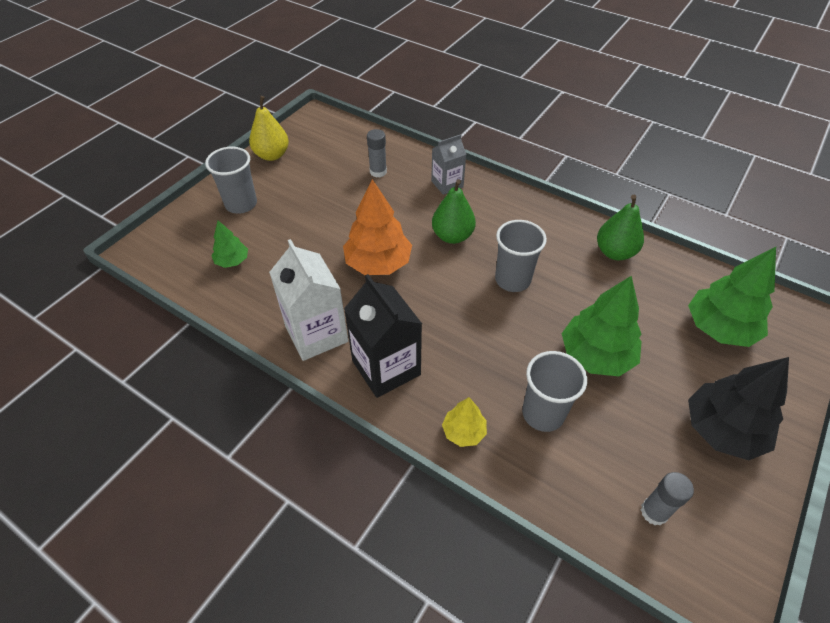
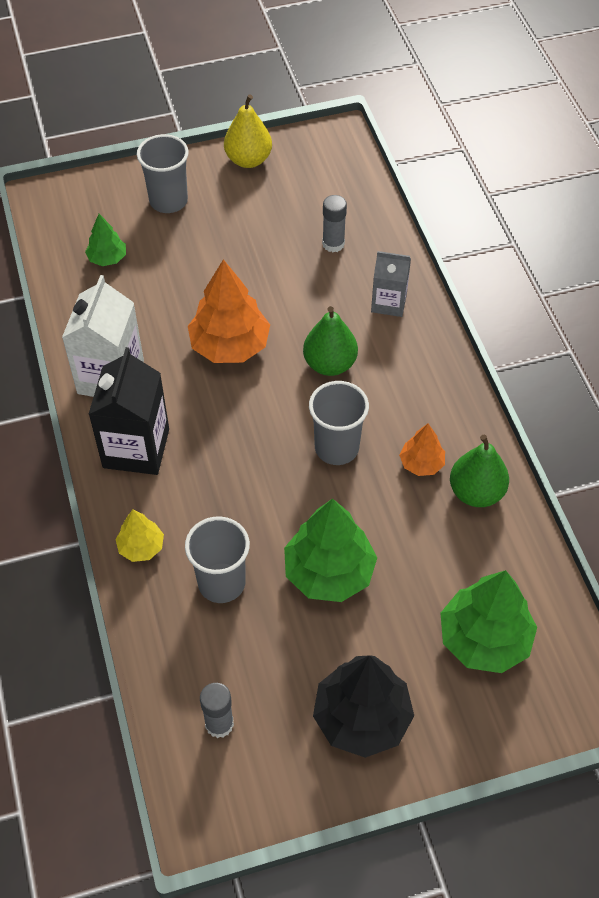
camera: 40 degrees right, 5 degrees up
none -> orange tree [399,424,445,476]

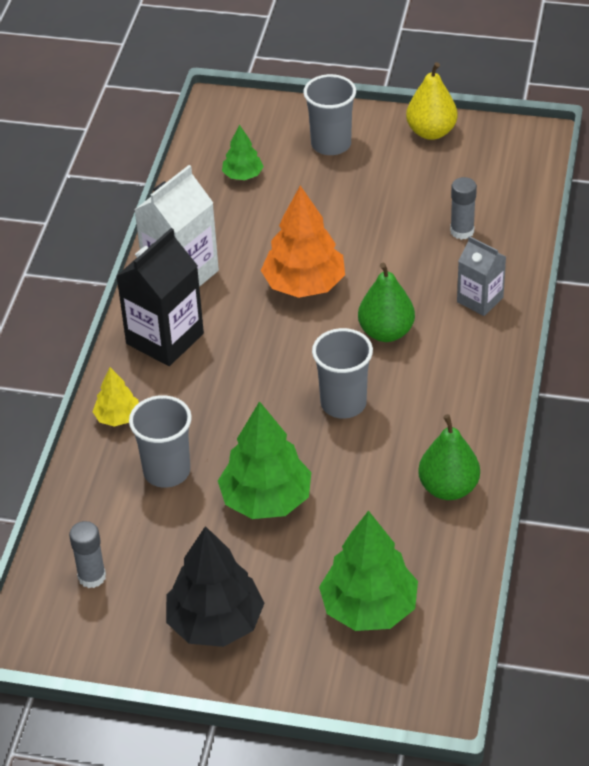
camera: 30 degrees right, 10 degrees down
orange tree [399,424,445,476] -> none

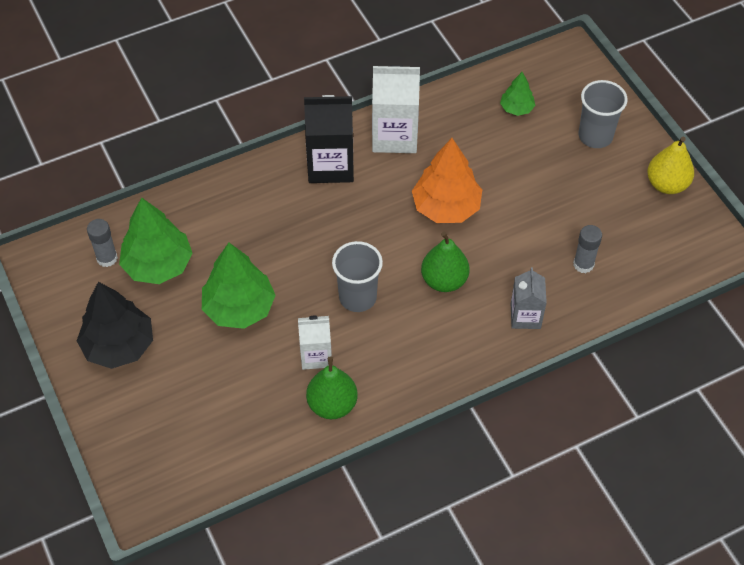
camera: 50 degrees right, 10 degrees up
yellow tree [92,367,139,427] -> none
grey cup [129,395,192,488] -> none
green tree [319,510,418,631] -> green tree moved to [119,197,193,284]
none -> white carton [298,316,332,370]

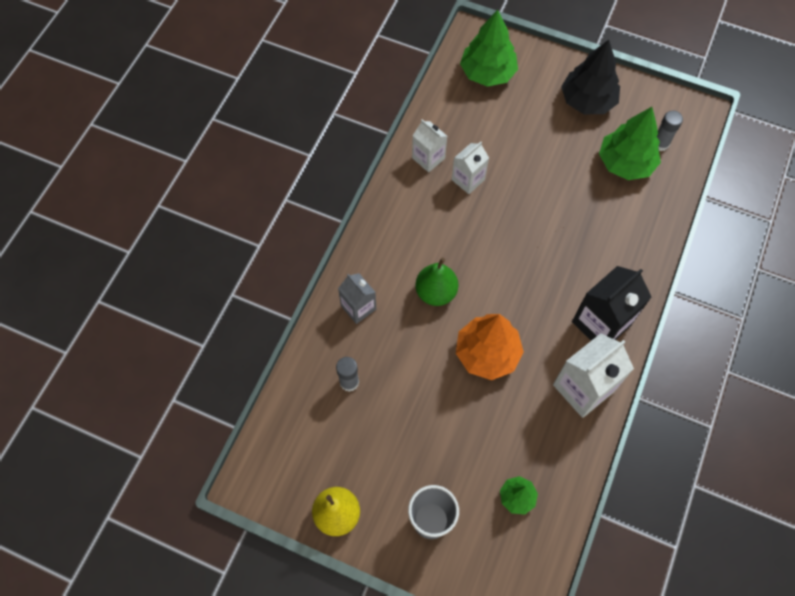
camera: 140 degrees right, 10 degrees up
green tree [202,243,276,329] -> green tree moved to [460,10,518,87]
green pear [306,356,358,419] -> white carton [412,119,447,172]
grey cup [332,241,383,312] -> none

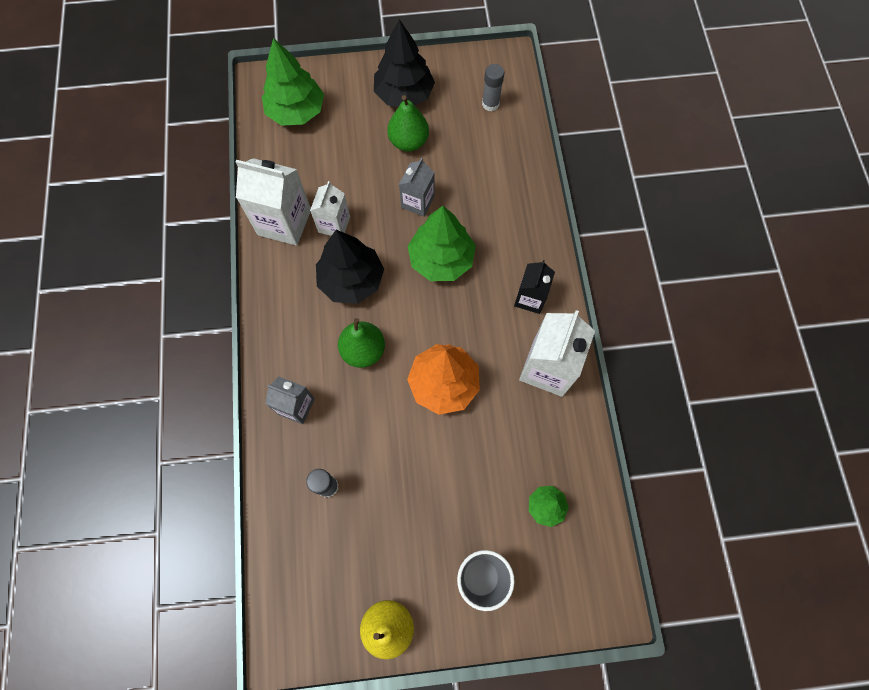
camera: 30 degrees left, 5 degrees up
white carton [412,119,447,172] -> white carton [236,158,311,246], size x1.65
black carton [572,266,651,341] -> black carton [514,260,555,314], size x0.61
green tree [599,107,661,180] -> green tree moved to [408,206,476,281]
none -> black tree [316,230,384,304]
none -> green pear [387,95,429,151]
none -> grey carton [399,158,435,217]

